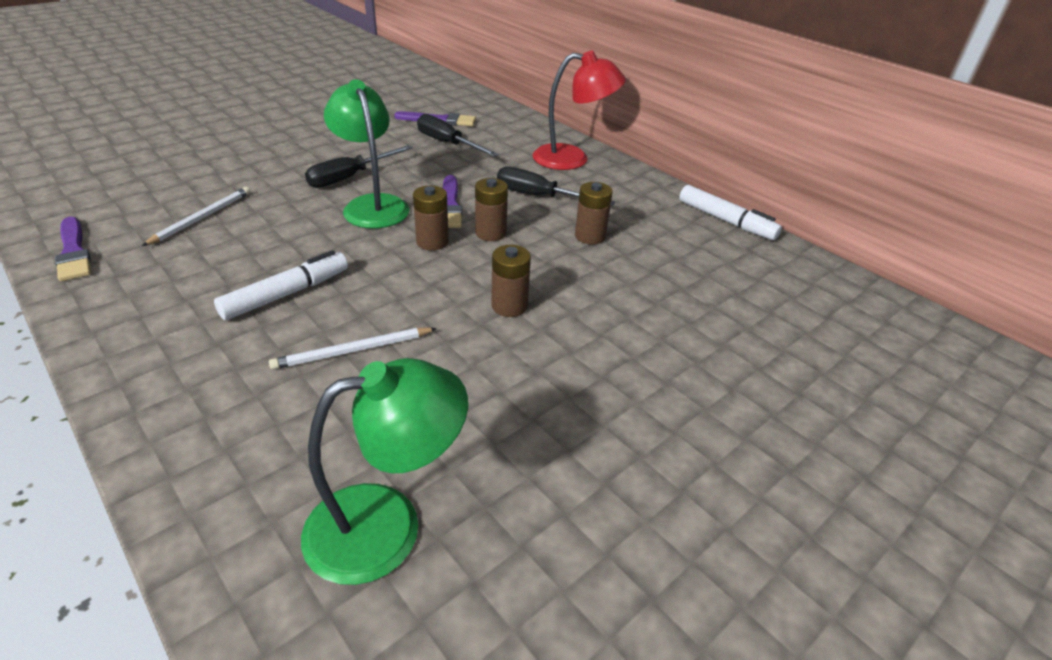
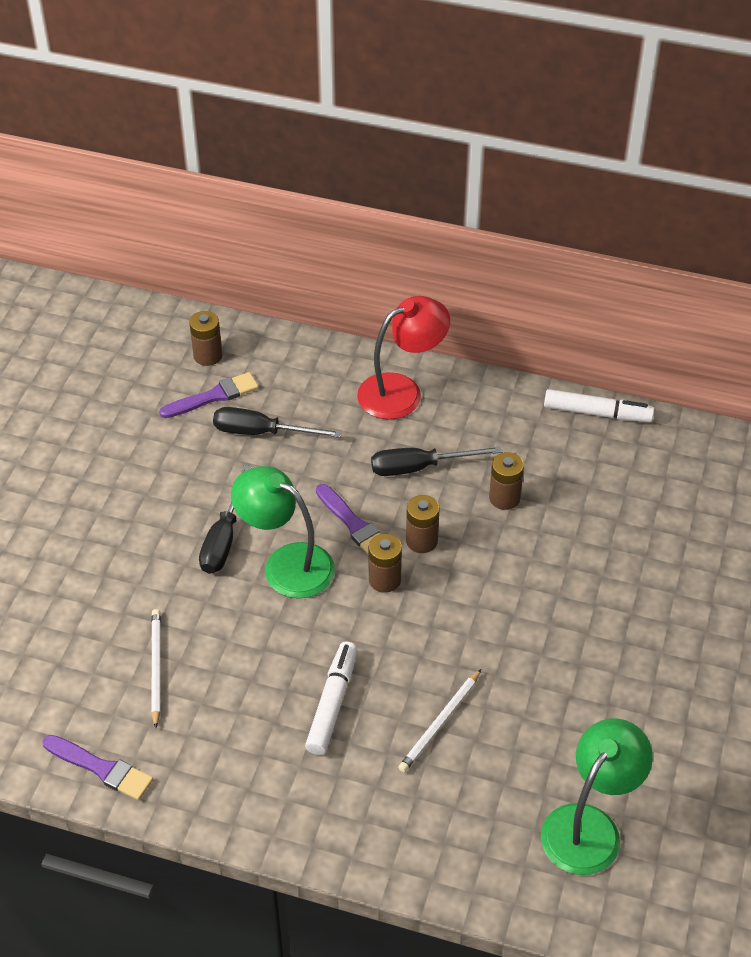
camera: 30 degrees left, 10 degrees up
brown battery [491,245,531,317] -> brown battery moved to [189,311,222,366]

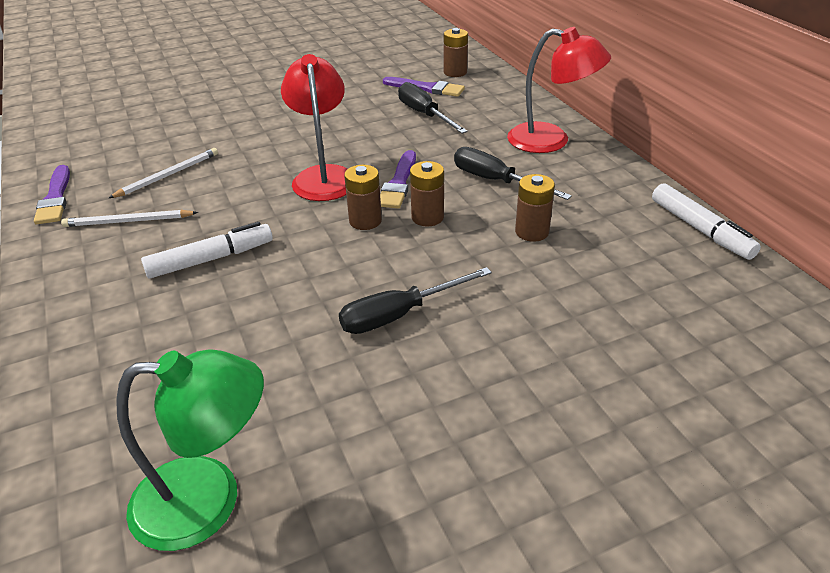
camera: 50 degrees right, 10 degrees down
black screwdriver [199,465,252,574] -> black screwdriver moved to [339,267,492,334]
green lamp [231,466,335,598] -> red lamp [281,54,347,201]
white pencil [398,669,481,772] -> white pencil moved to [61,210,198,227]

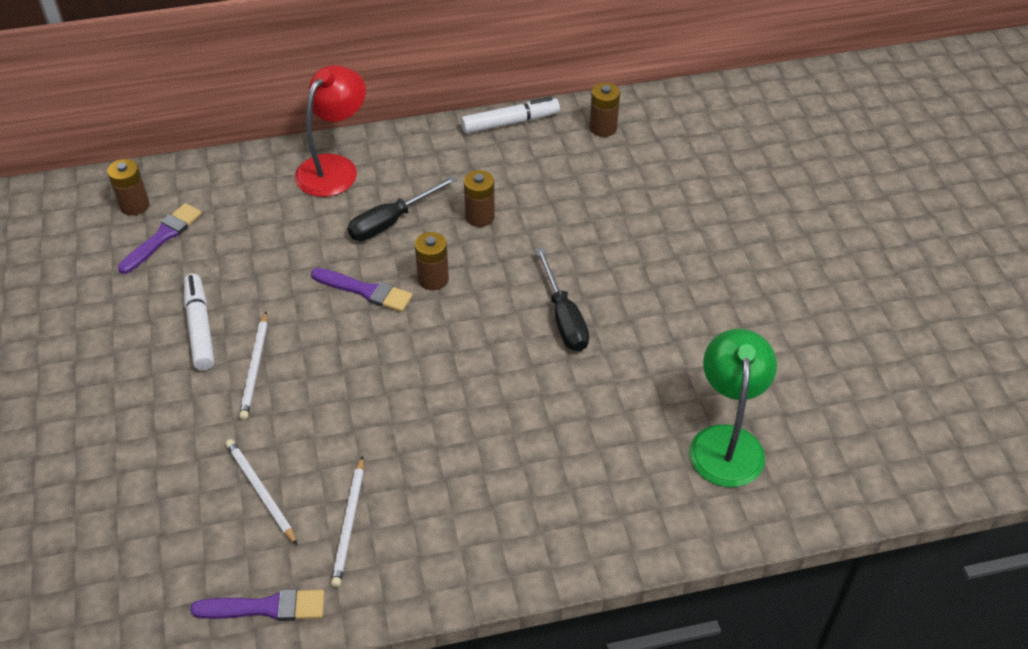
camera: 80 degrees left, 10 degrees up
white marker [141,222,273,278] -> white marker moved to [184,274,214,370]
red lamp [281,54,347,201] -> none
brown battery [344,165,382,230] -> brown battery moved to [590,83,620,137]
black screwdriver [398,82,468,134] -> none
none -> white pencil [239,312,268,420]

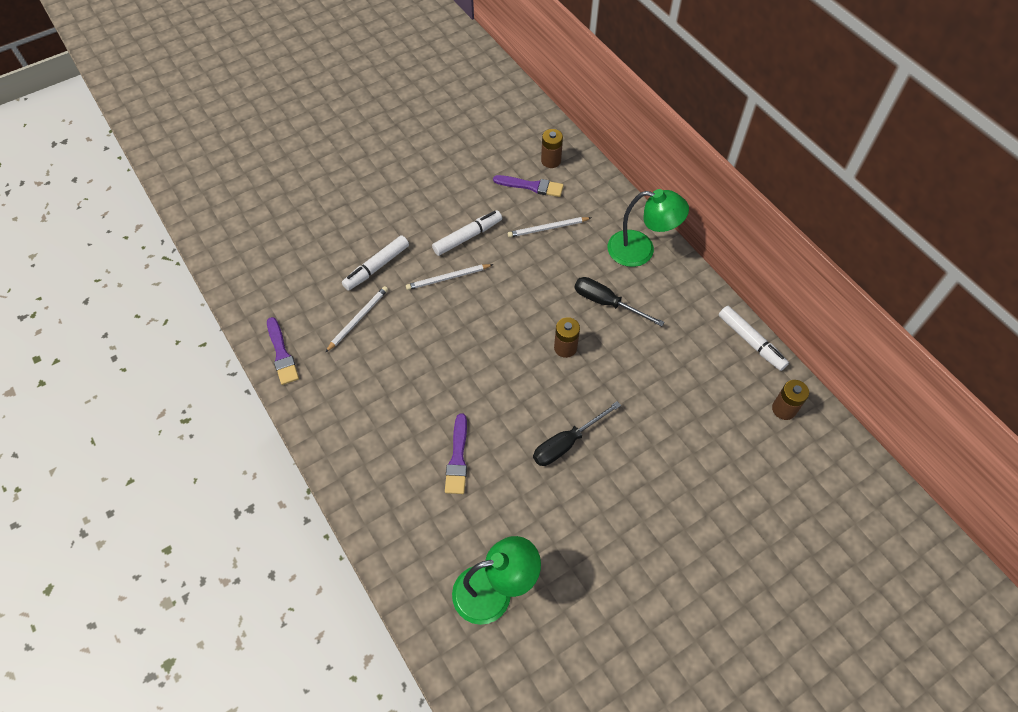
camera: 70 degrees right, 10 degrees up
red lamp [295,65,366,197] -> green lamp [608,189,689,267]
purple brush [311,268,413,312] -> purple brush moved to [445,413,467,494]
white pencil [331,456,364,587] -> white pencil moved to [508,217,591,237]
brown battery [464,170,495,227] -> none
none -> white marker [342,235,409,291]

